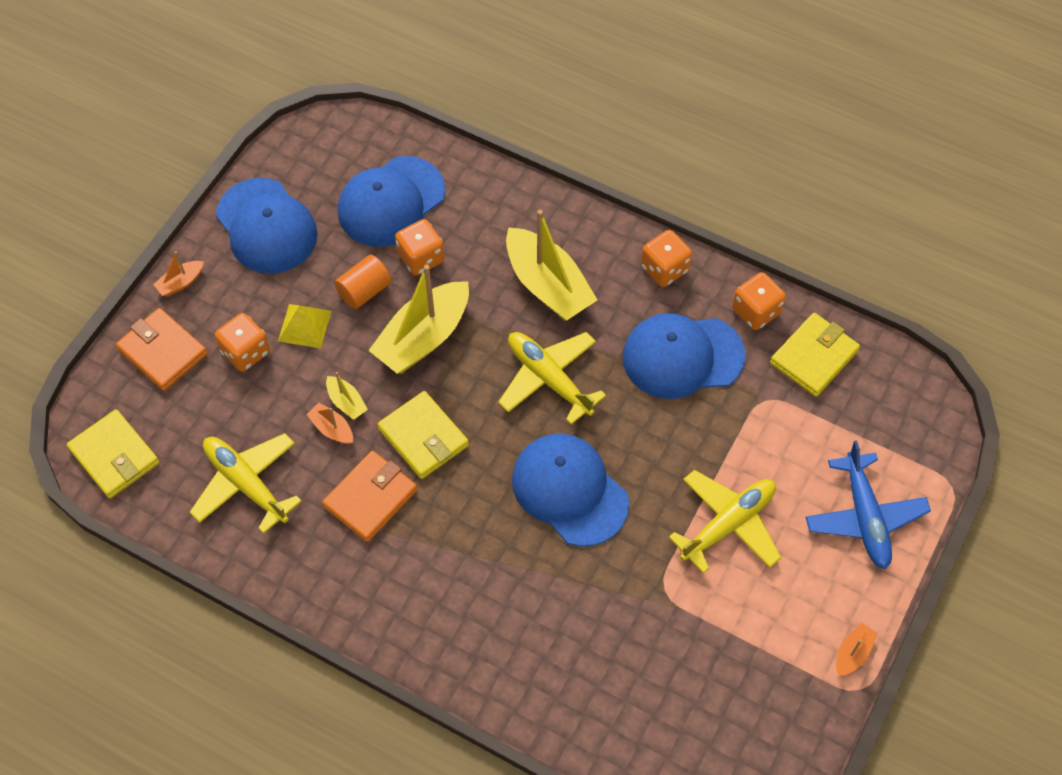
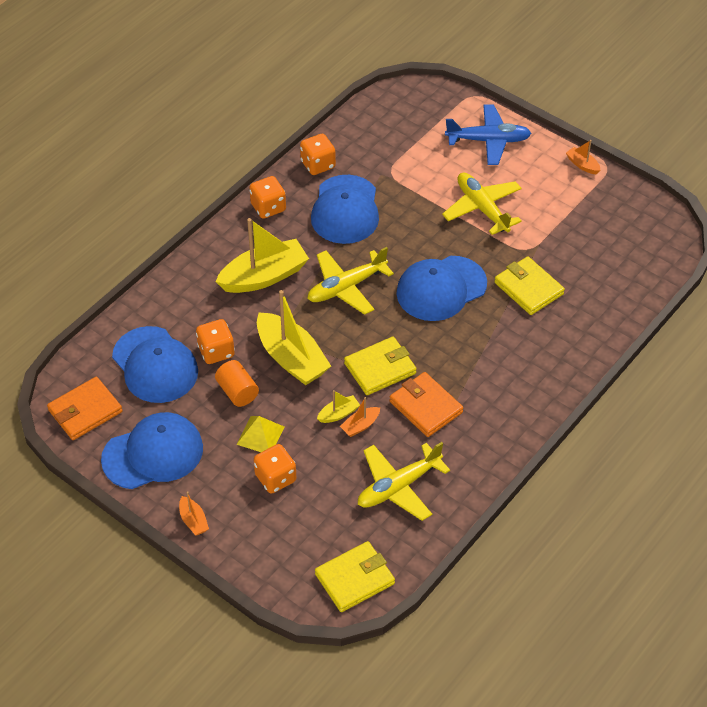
camera: 80 degrees left, 10 degrees down
orange wallet [116,308,208,391] -> orange wallet moved to [47,377,123,440]
yellow wallet [770,313,860,397] -> yellow wallet moved to [494,256,565,315]

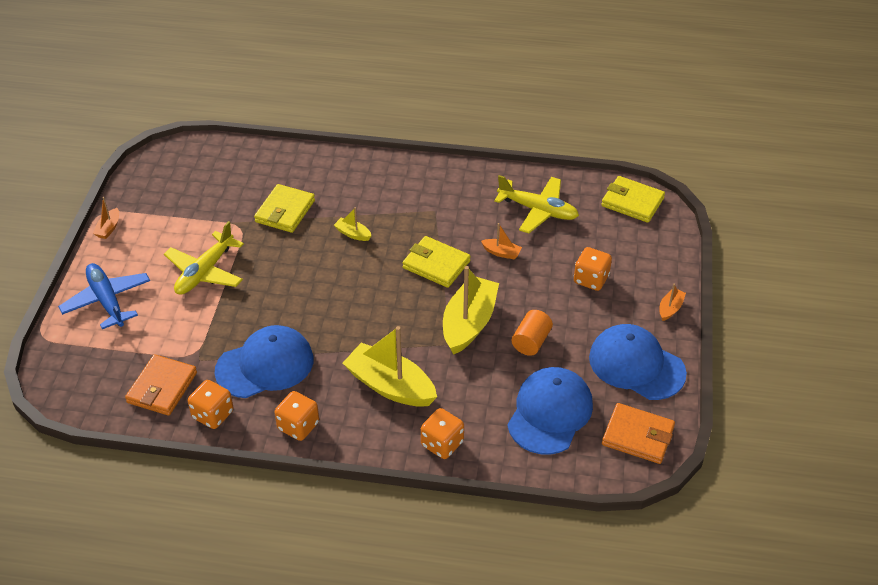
camera: 120 degrees left, 5 degrees down
orange dice [196,319,235,364] -> orange dice moved to [421,408,464,459]
yellow pyramid [236,416,284,452] -> none
yellow plane [307,247,394,315] -> none
yellow boat [317,390,360,423] -> yellow boat moved to [334,207,371,241]
orange wallet [389,372,463,437] -> orange wallet moved to [125,354,197,416]
blue cap [396,256,487,321] -> none

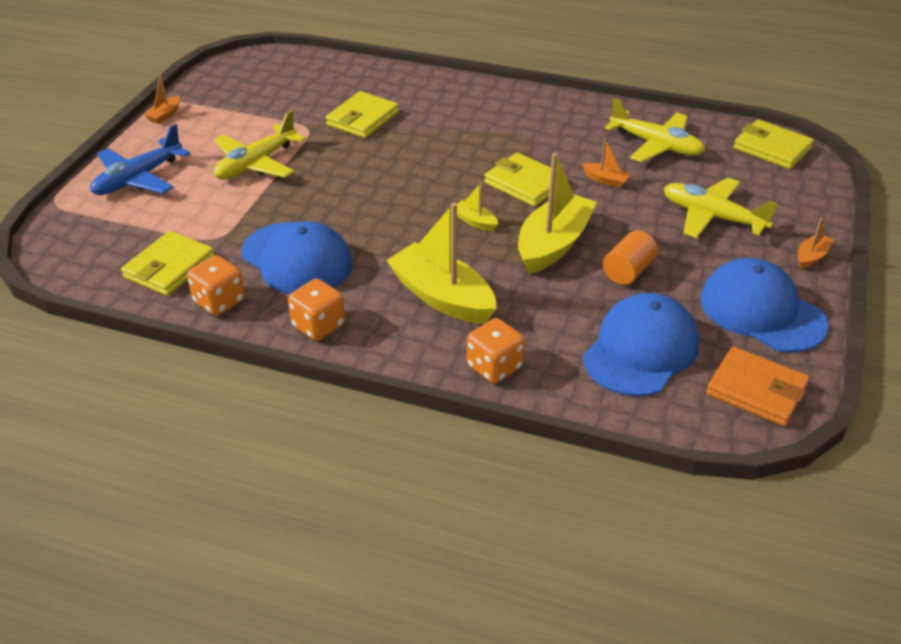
camera: 10 degrees right, 5 degrees down
blue plane [58,263,150,329] -> blue plane turned 120 degrees counterclockwise [90,124,190,195]
orange wallet [125,354,197,416] -> yellow wallet [121,231,215,296]
blue cap [214,325,313,398] -> blue cap turned 60 degrees clockwise [241,221,353,294]
yellow boat [334,207,371,241] -> yellow boat moved to [457,182,498,231]
orange dice [574,247,612,291] -> yellow plane [664,178,778,238]

